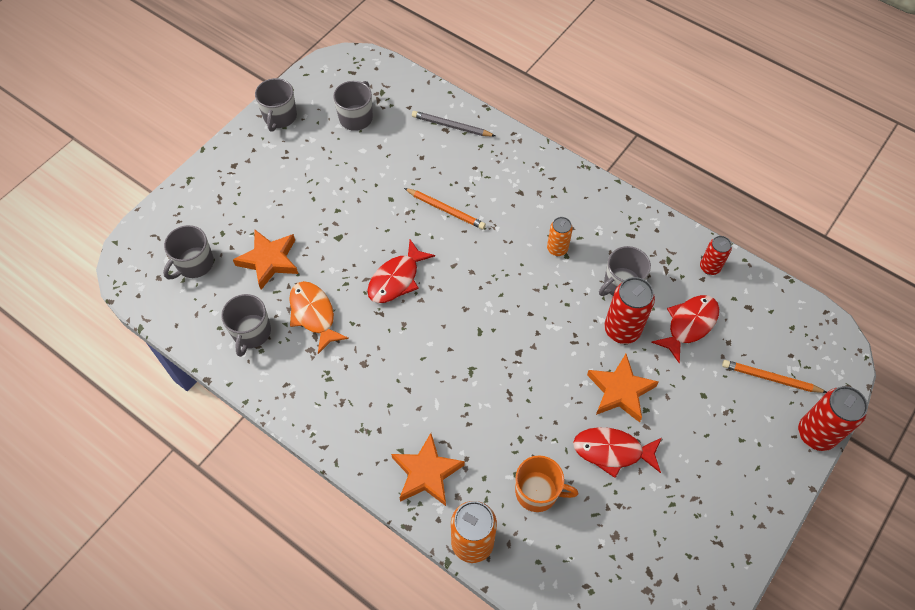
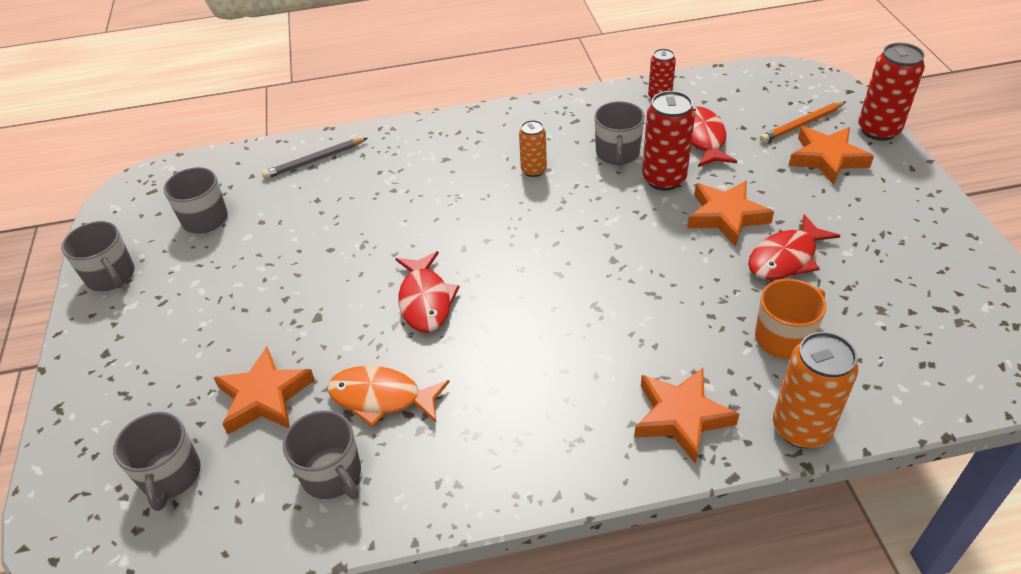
camera: 45 degrees left, 15 degrees down
orange pencil [404,188,486,229] -> none
none -> orange star [789,126,874,185]

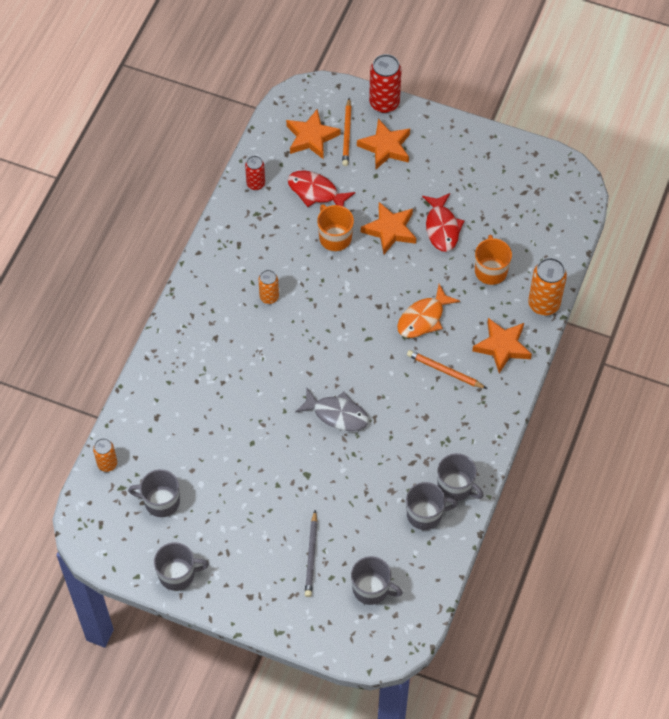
camera: 60 degrees left, 15 degrees up
orange star [213,346,315,434] -> orange star moved to [286,109,340,160]
grey pencil [262,138,368,179] -> grey pencil moved to [305,510,318,597]
orange fish [327,366,450,427] -> orange fish moved to [397,284,460,338]
red fish [395,251,460,332] -> grey fish [295,388,369,431]
grey mug [594,101,645,166] -> grey mug moved to [437,453,483,501]
red can [642,91,695,191] -> orange mug [317,204,354,251]
none -> orange can [93,438,117,472]
none -> orange pencil [407,350,487,389]

